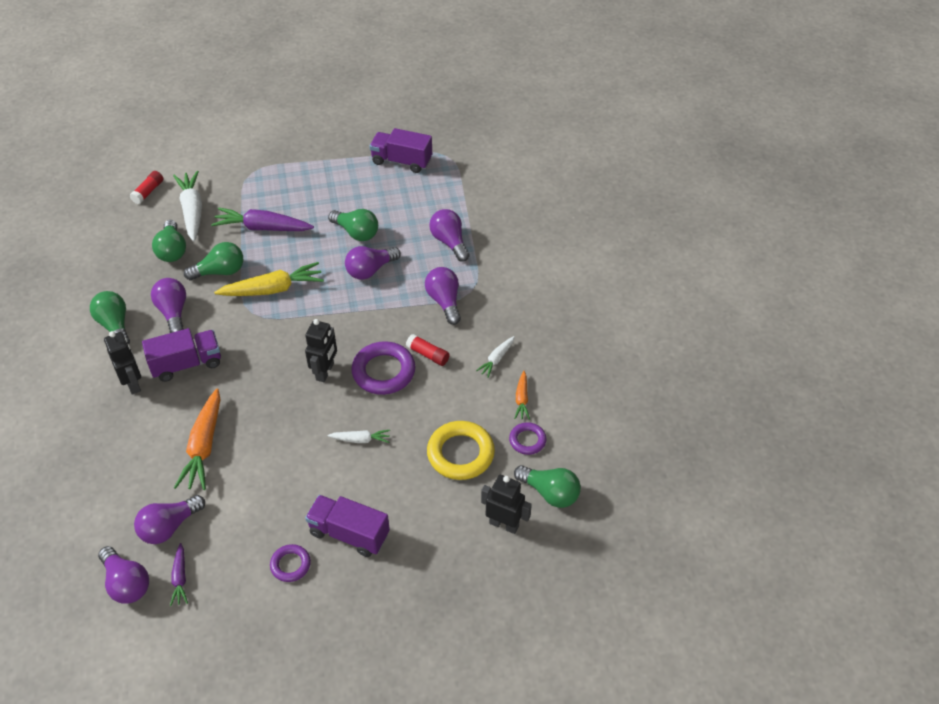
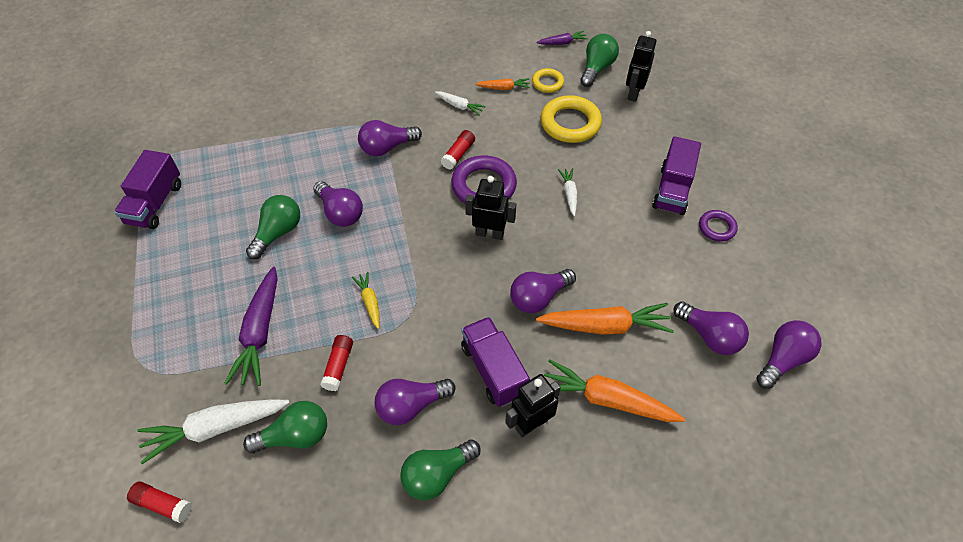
camera: 95 degrees left, 5 degrees up
purple carrot [170,543,188,606] -> purple carrot moved to [536,31,588,45]
green light bulb [184,242,243,280] -> red glue stick [320,335,353,391]
yellow carrot [214,262,324,296] -> yellow carrot [352,272,380,329], size x0.52
purple light bulb [429,209,470,262] -> purple light bulb moved to [510,269,576,313]
purple ring [509,422,547,455] -> yellow ring [532,68,564,93]
none -> orange carrot [544,359,685,422]

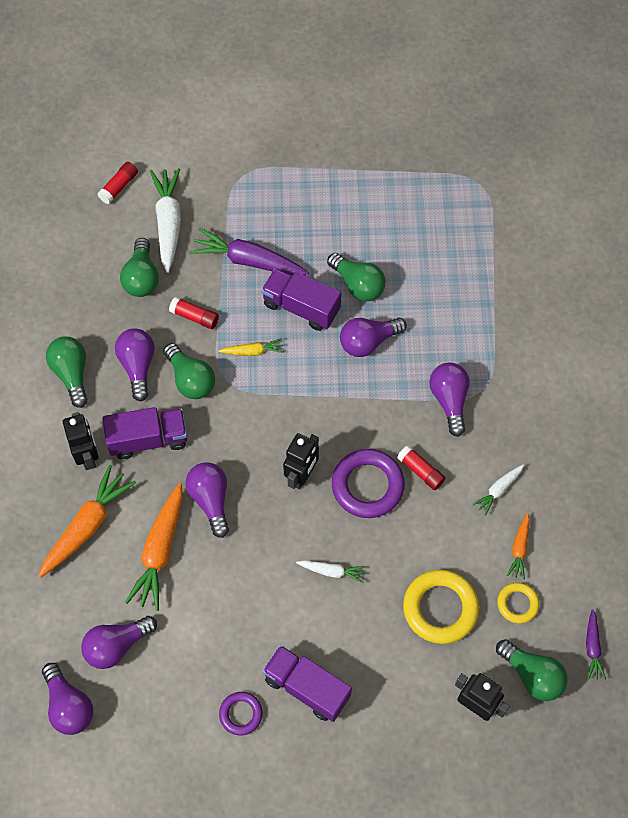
camera: 105 degrees right, 10 degrees up
purple truck [114,150,181,229] -> purple truck moved to [261,269,341,331]
none -> green light bulb [163,343,215,399]

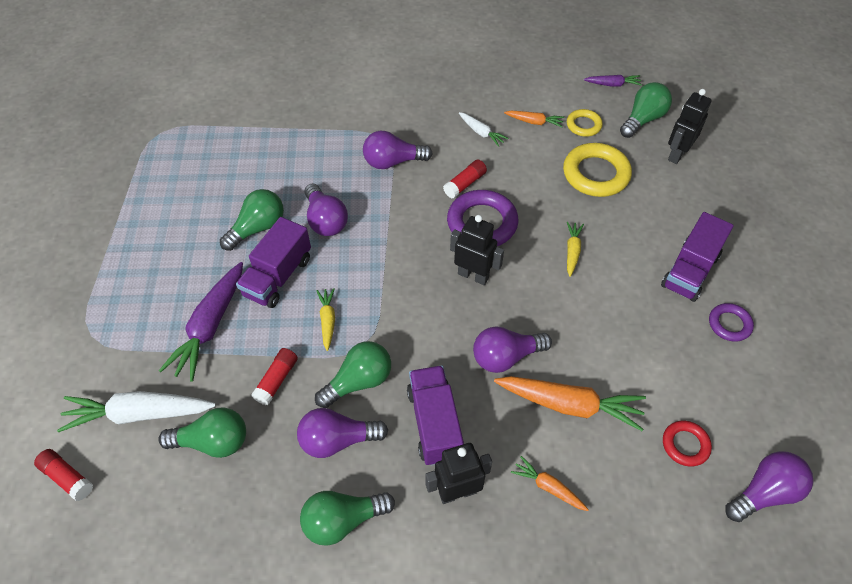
camera: 90 degrees left, 10 degrees down
orange carrot [38,465,136,578] -> orange carrot [511,456,589,511], size x0.52
purple light bulb [81,616,157,669] -> red ring [663,421,712,467]
white carrot [296,560,366,583] -> yellow carrot [567,222,584,277]

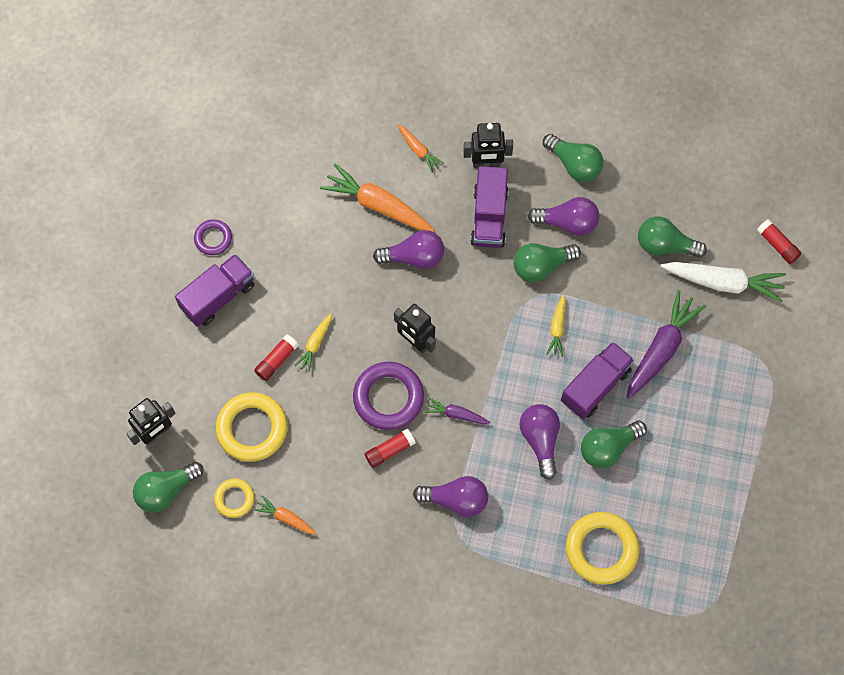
camera: 165 degrees left, 15 degrees up
red glue stick [251,348,298,405] -> red glue stick moved to [254,335,299,381]
green light bulb [300,491,395,546] -> green light bulb turned 45 degrees clockwise [543,134,603,182]
white carrot [459,112,508,147] -> none
purple carrot [584,75,642,87] -> purple carrot moved to [425,397,490,424]
red ring [663,421,712,467] -> none
purple light bulb [726,451,813,522] -> none
none -> yellow ring [566,512,639,585]

